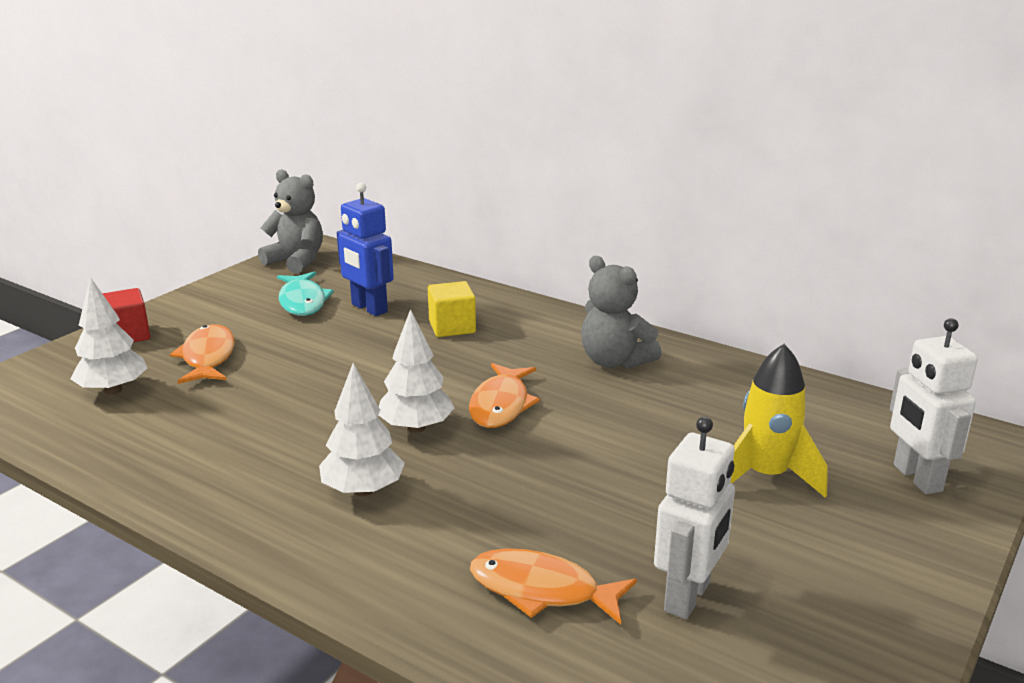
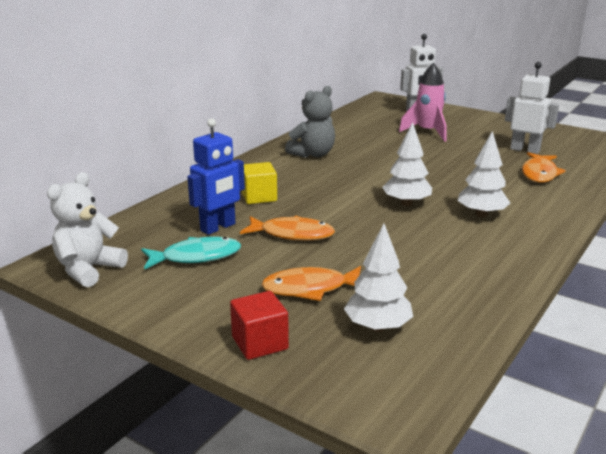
camera: 90 degrees left, 0 degrees up
grey teddy bear [258,169,323,273] -> white teddy bear [47,172,128,287]
orange fish [469,363,540,428] -> orange fish moved to [240,216,335,241]
yellow rocket [730,344,828,498] -> pink rocket [399,63,447,142]

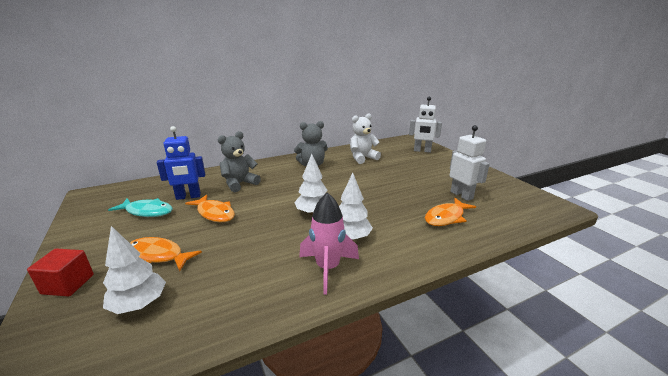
camera: 30 degrees right, 0 degrees up
white teddy bear [47,172,128,287] -> white teddy bear moved to [350,113,381,164]
yellow cube [241,162,277,204] -> grey teddy bear [218,131,261,192]
pink rocket [399,63,447,142] -> pink rocket moved to [299,192,359,295]

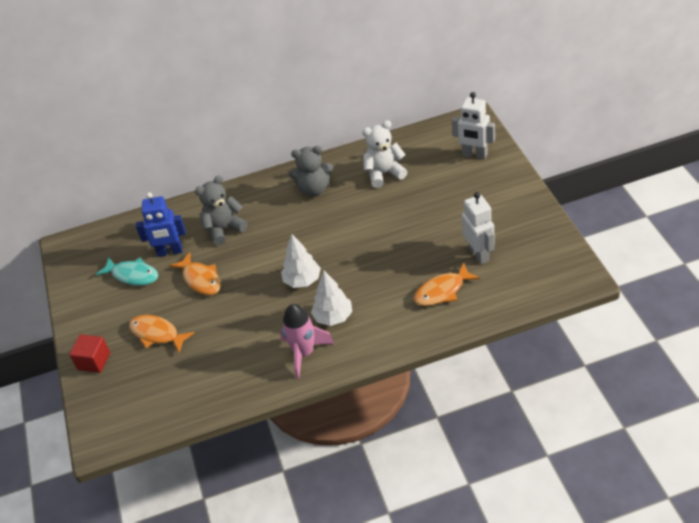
camera: 15 degrees right, 20 degrees up
white tree [103,226,166,314] -> none

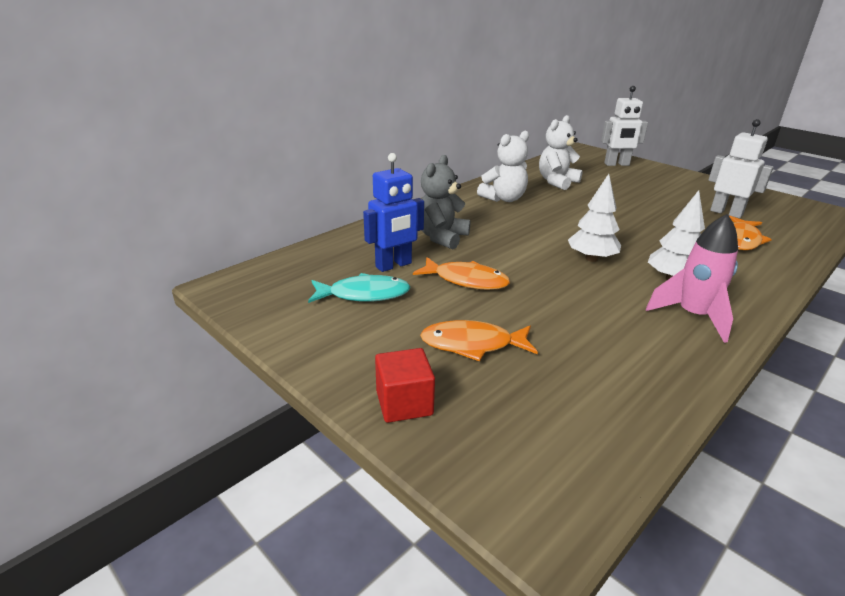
camera: 35 degrees left, 15 degrees down
grey teddy bear [289,146,333,197] -> white teddy bear [477,131,529,202]

